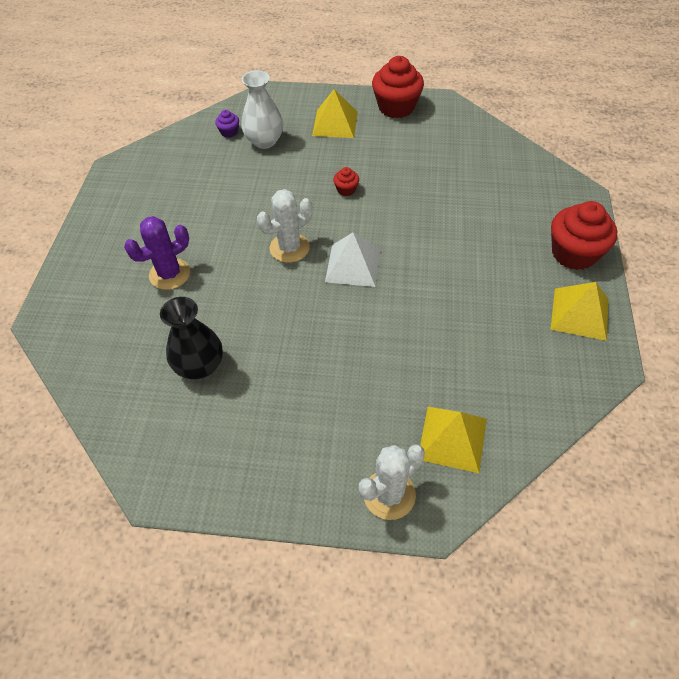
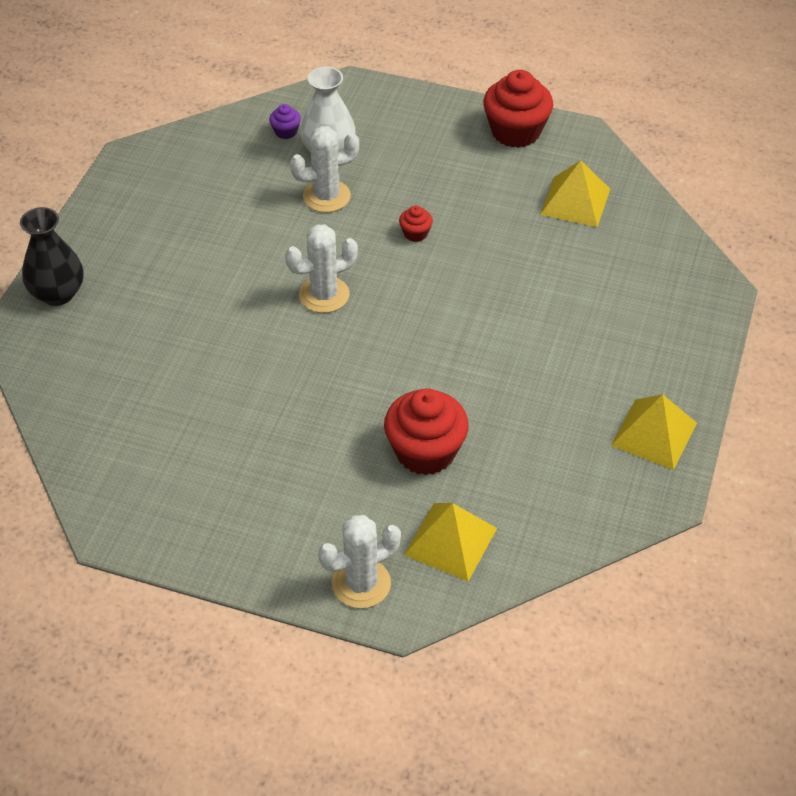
camera: 10 degrees right, 5 degrees down
purple cactus [124,216,190,290] -> none
black vase [160,297,223,379] -> black vase moved to [20,207,83,306]
yellow pyramid [312,89,358,138] -> yellow pyramid moved to [540,160,610,227]
white pyramid [325,232,381,287] -> none
red cupcake [551,201,617,270] -> red cupcake moved to [384,388,469,475]
none -> white cactus [290,126,359,212]

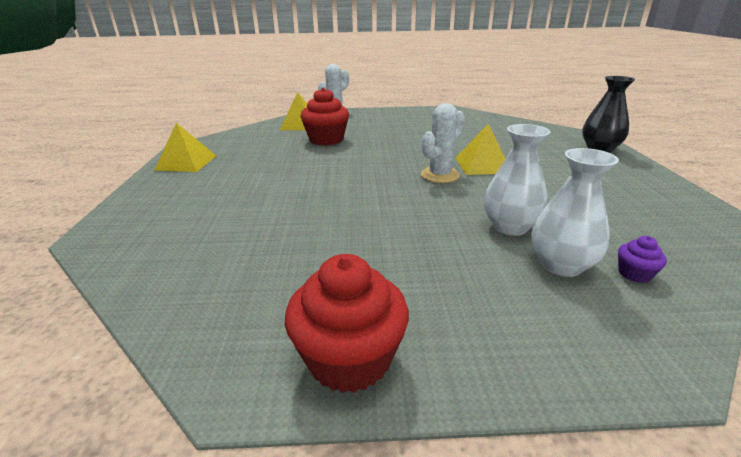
camera: 160 degrees right, 20 degrees down
white cactus [290,126,359,212] -> white vase [484,124,550,236]
red cupcake [399,206,433,242] -> none
yellow pyramid [540,160,610,227] -> yellow pyramid moved to [456,124,505,175]

